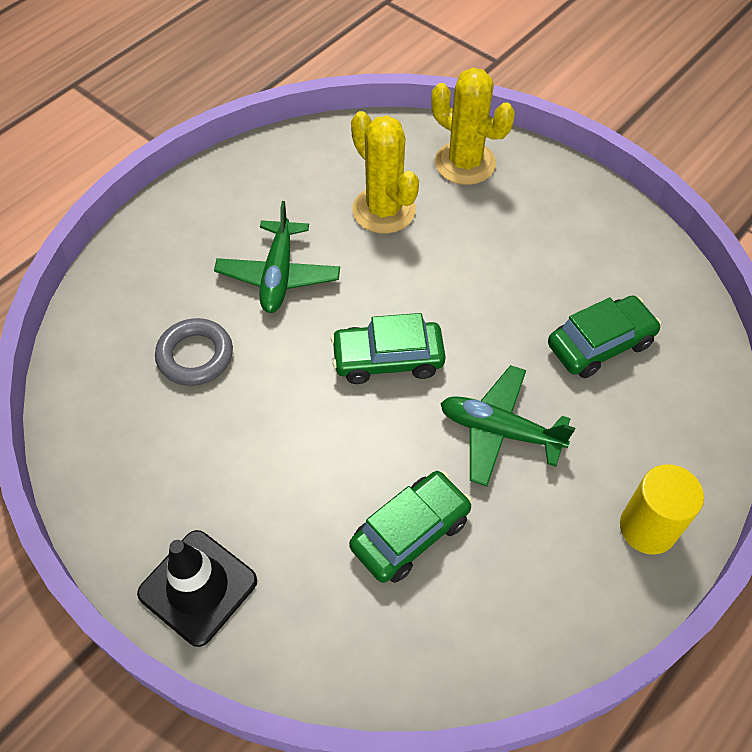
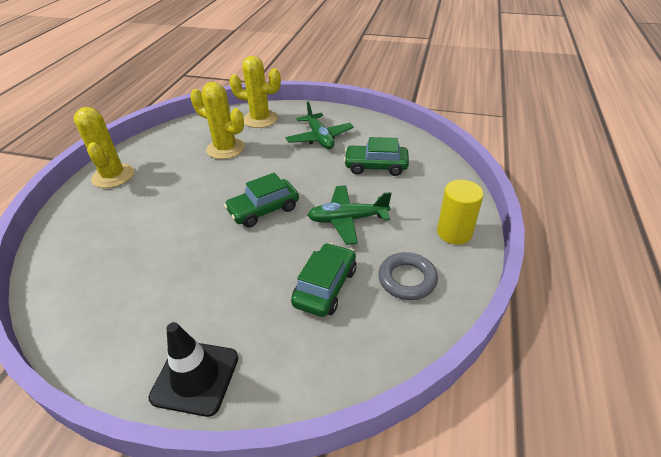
camera: 25 degrees left, 15 degrees down
grey ring [155,318,233,386] -> grey ring moved to [378,252,438,300]
green plane [214,201,340,313] -> green plane moved to [286,102,354,149]
green car [548,296,661,378] -> green car turned 120 degrees counterclockwise [344,137,409,176]
none -> yellow cactus [73,107,134,188]

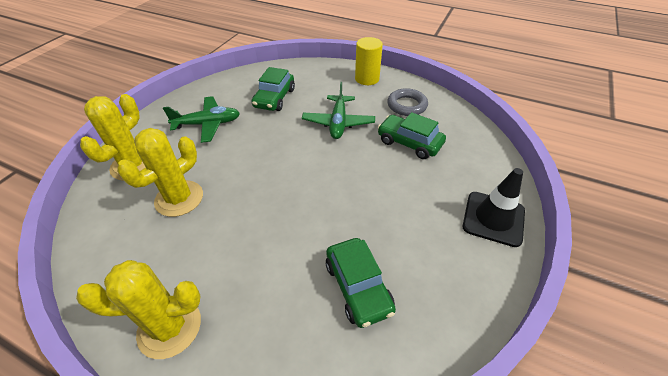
camera: 80 degrees left, 5 degrees up
green car [224,173,299,228] -> green car moved to [326,238,396,328]

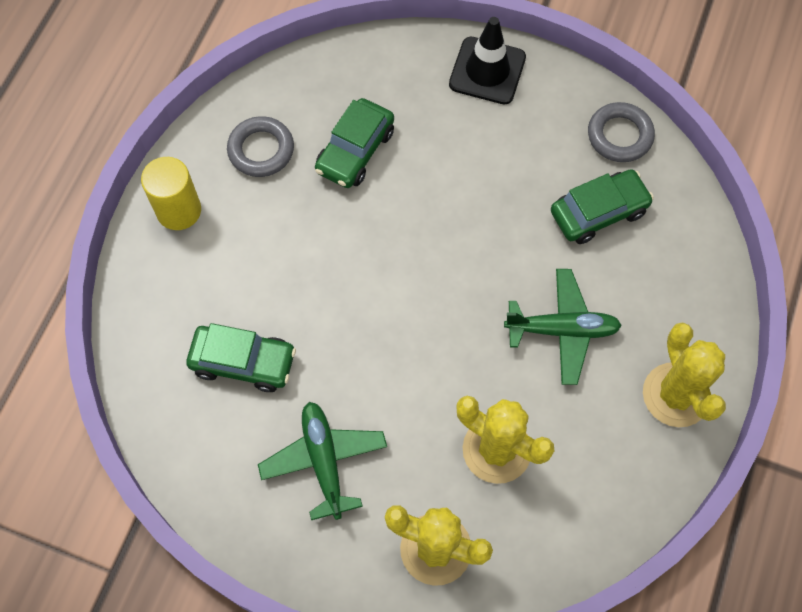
camera: 95 degrees left, 20 degrees up
green plane [302,82,375,139] -> green plane moved to [504,269,622,385]
none -> grey ring [588,102,655,162]

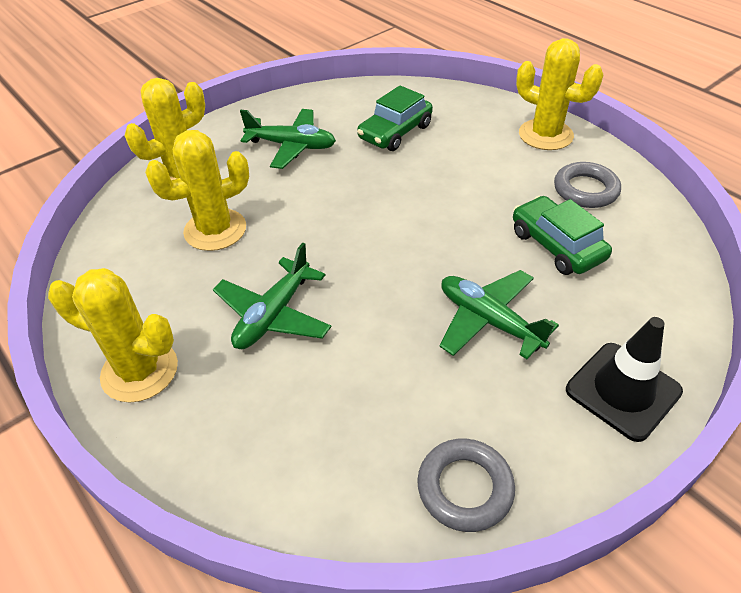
camera: 120 degrees right, 20 degrees down
yellow cylinder [141,157,201,230] -> yellow cactus [516,38,604,150]
green car [551,169,654,244] -> none
none -> green plane [439,270,559,359]

